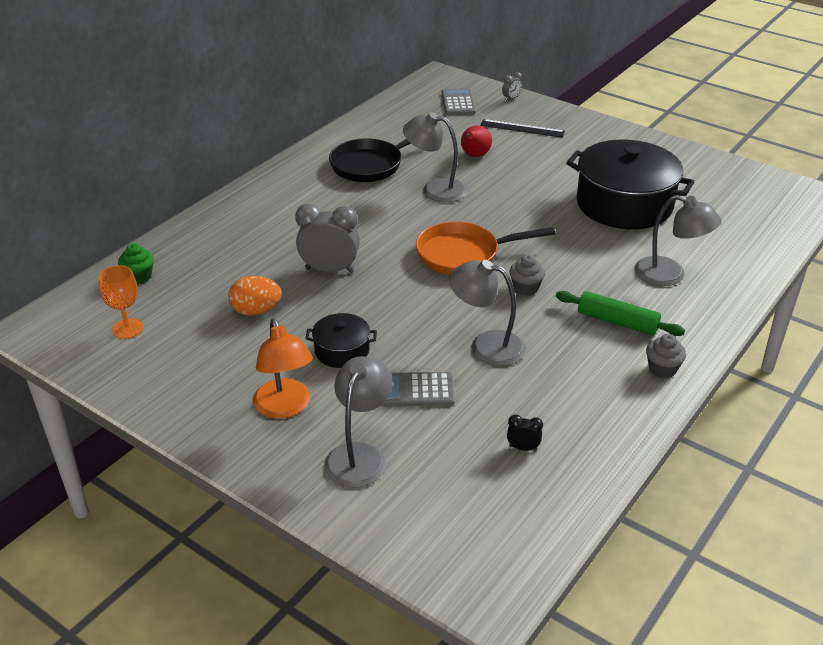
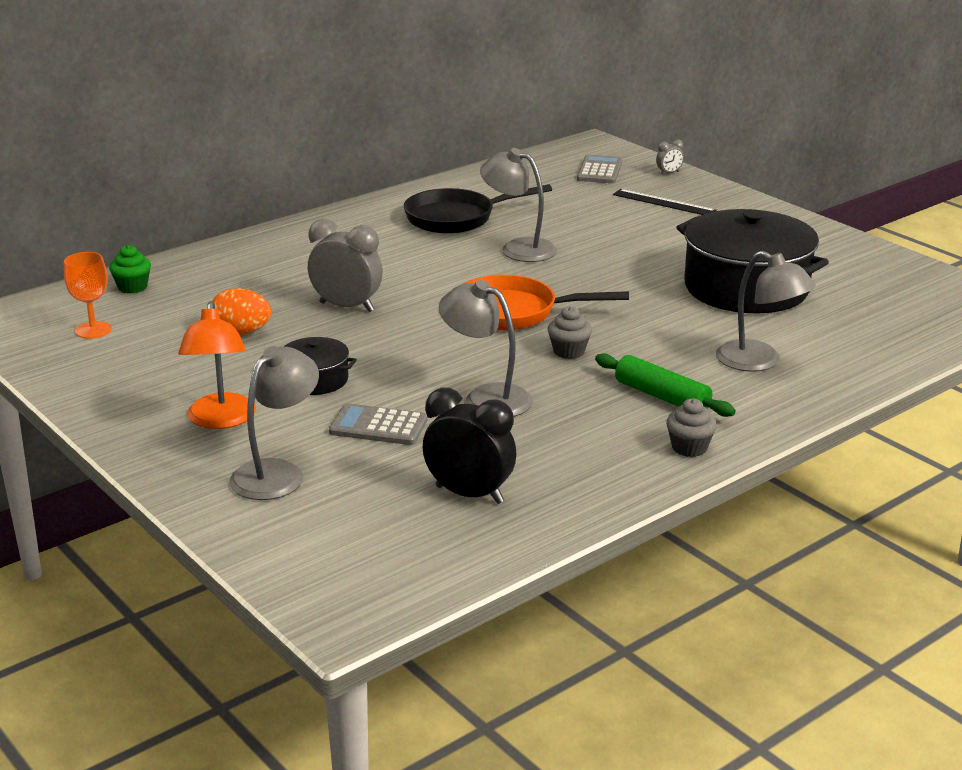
camera: 15 degrees right, 10 degrees down
red pear [461,125,492,157] -> none
black clock [507,414,543,451] -> black clock [423,387,516,504], size x2.18

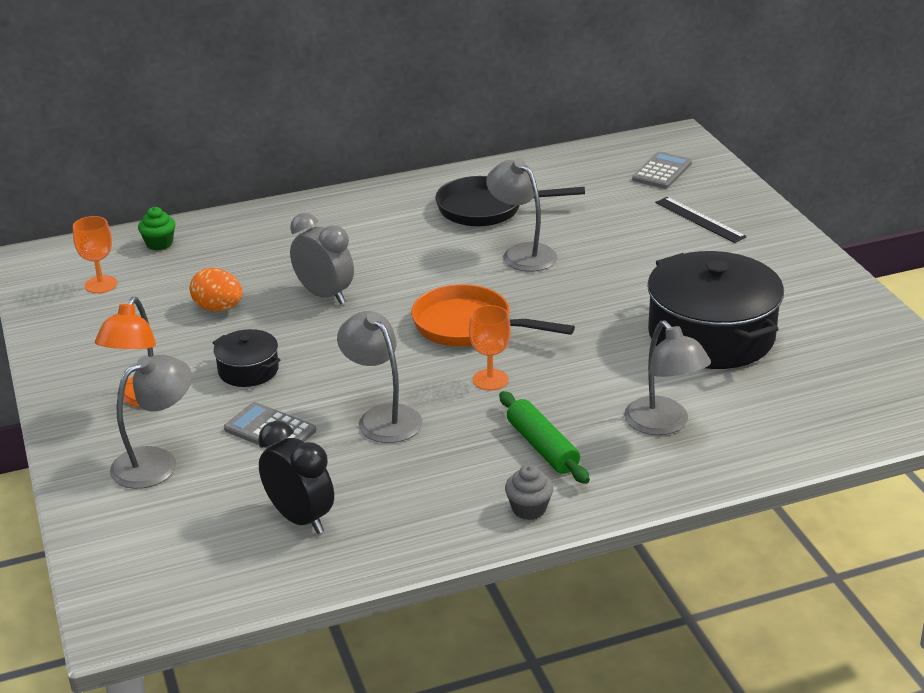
camera: 20 degrees right, 5 degrees up
grey cupcake [548,306,592,359] -> orange goblet [469,305,511,391]
grey clock [656,139,684,175] -> none

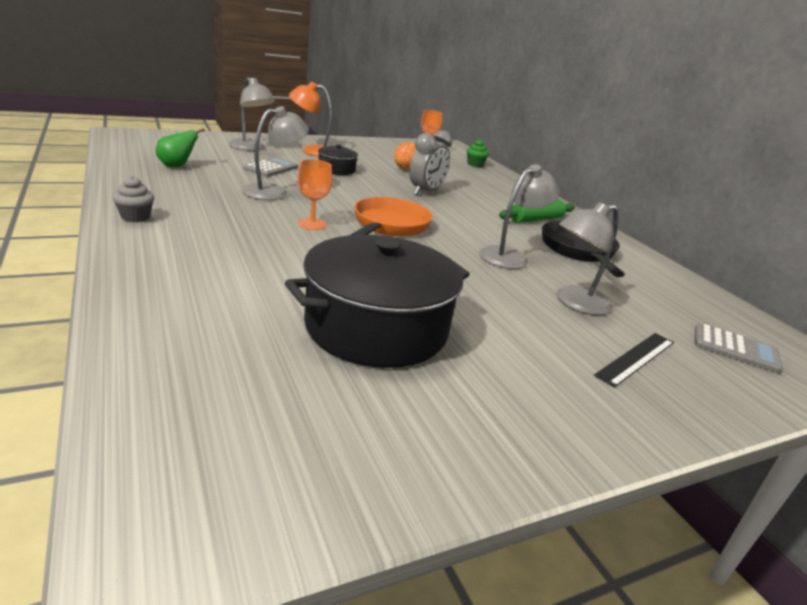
camera: 80 degrees right, 5 degrees down
black clock [258,421,334,534] -> green pear [156,128,205,167]
green rolling pin [499,391,590,484] -> green rolling pin moved to [499,200,575,223]
grey lamp [624,320,711,435] -> grey lamp moved to [557,202,619,315]

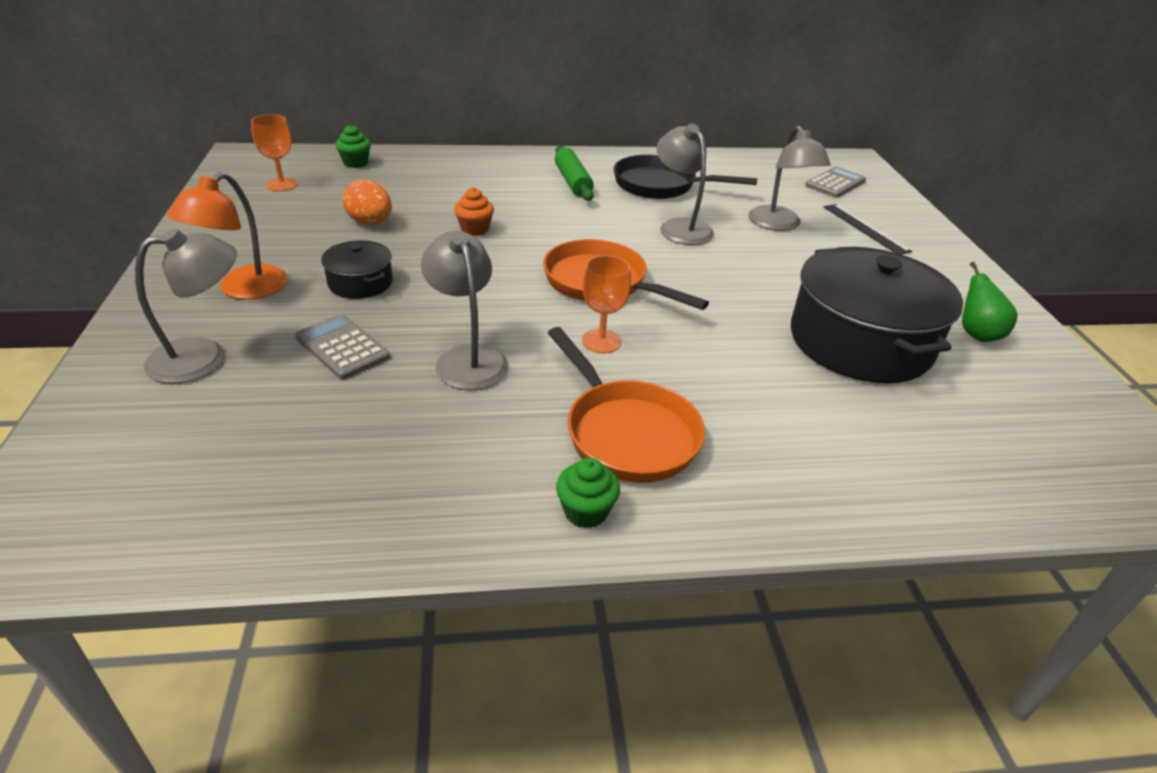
camera: 70 degrees left, 10 degrees up
grey cupcake [112,176,154,222] -> green cupcake [556,458,620,528]
green pear [156,128,205,167] -> green pear moved to [962,262,1017,342]
grey clock [409,131,452,195] -> orange cupcake [454,188,494,236]
none -> orange pan [548,327,705,483]

